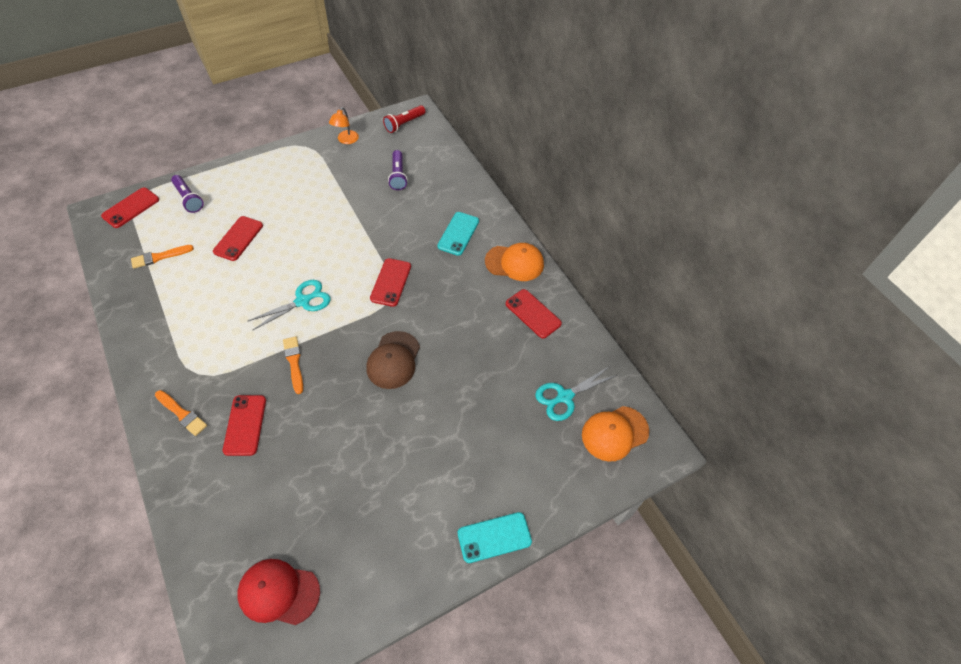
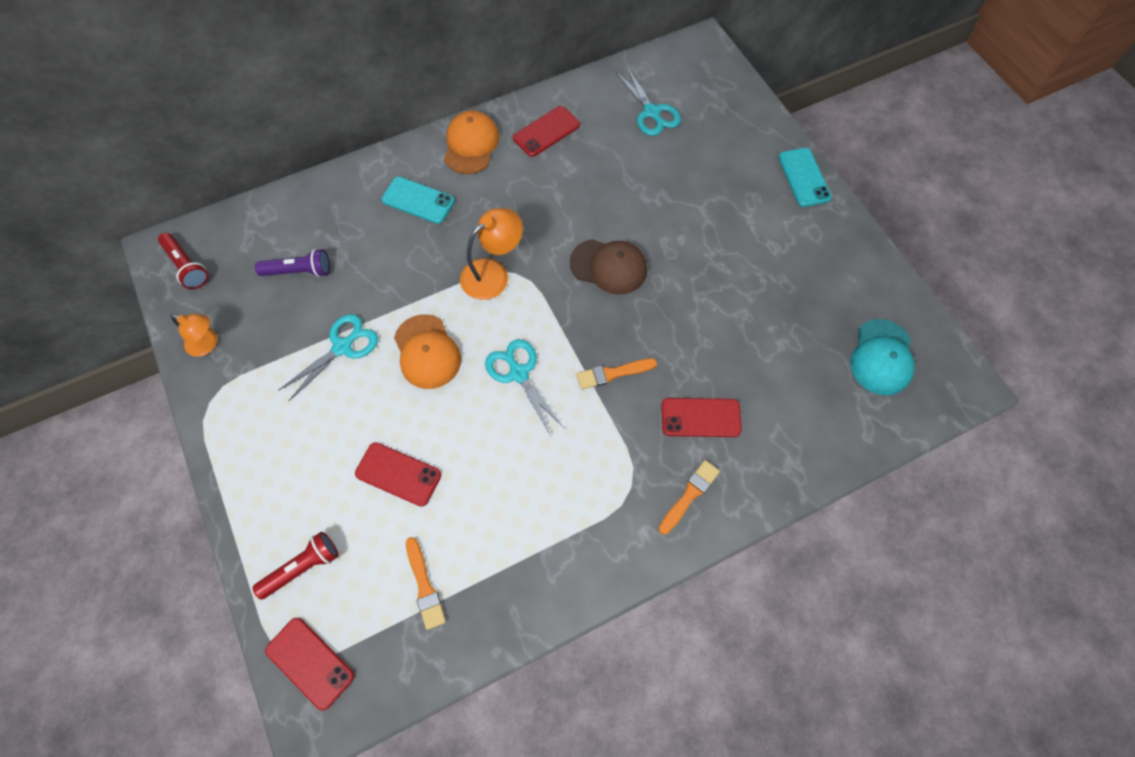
camera: 85 degrees left, 10 degrees up
purple flashlight [171,175,204,213] -> red flashlight [253,532,338,600]
red cap [237,559,320,625] -> turquoise cap [850,319,915,395]
red phone [370,258,411,307] -> orange lamp [460,208,523,300]
orange cap [582,406,649,462] -> orange cap moved to [394,314,461,389]
none -> turquoise scissors [278,314,378,401]

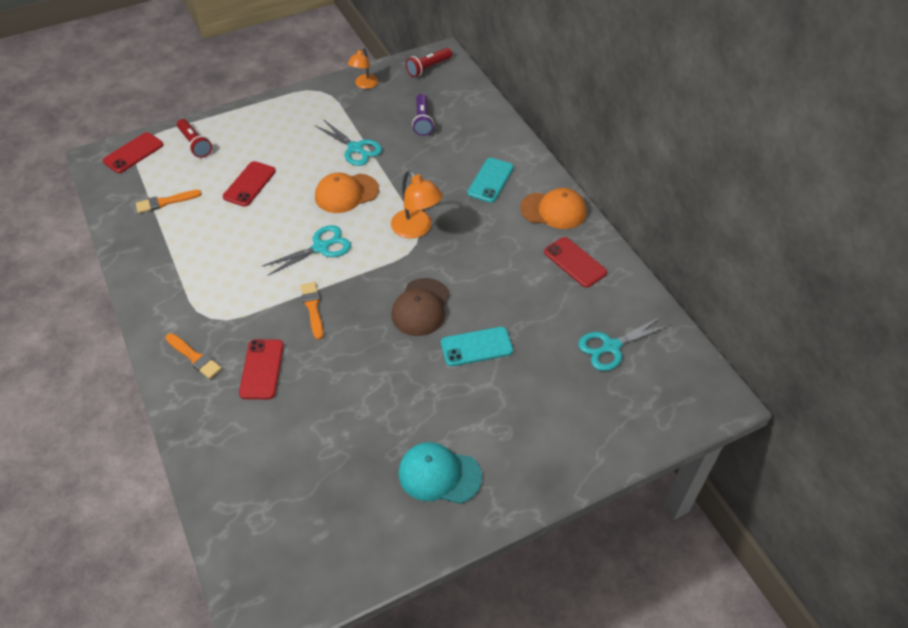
camera: 90 degrees right, 15 degrees down
turquoise phone [778,148,832,207] -> turquoise phone moved to [441,327,513,366]
turquoise cap [850,319,915,395] -> turquoise cap moved to [398,442,482,504]

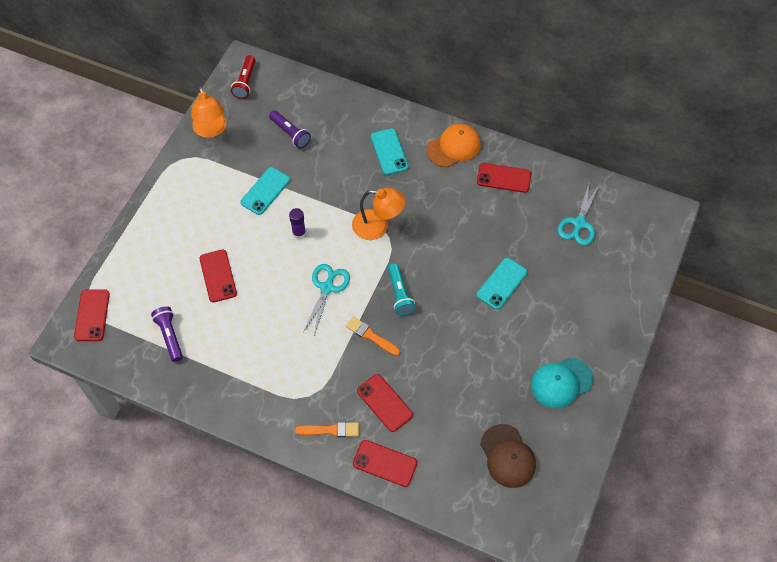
camera: 40 degrees left, 10 degrees up
orange brush [136,190,202,213] -> purple flashlight [151,306,183,362]
red flashlight [177,119,212,158] -> none
orange cap [315,173,379,213] -> purple glue stick [289,208,306,239]
turquoise scissors [316,119,382,166] -> turquoise phone [240,167,290,215]
orange lamp [348,47,378,89] -> orange lamp [191,86,227,138], size x1.52
brown cap [392,278,450,336] -> brown cap moved to [480,424,536,488]
none -> red phone [353,440,417,487]
none -> turquoise flashlight [388,263,416,315]

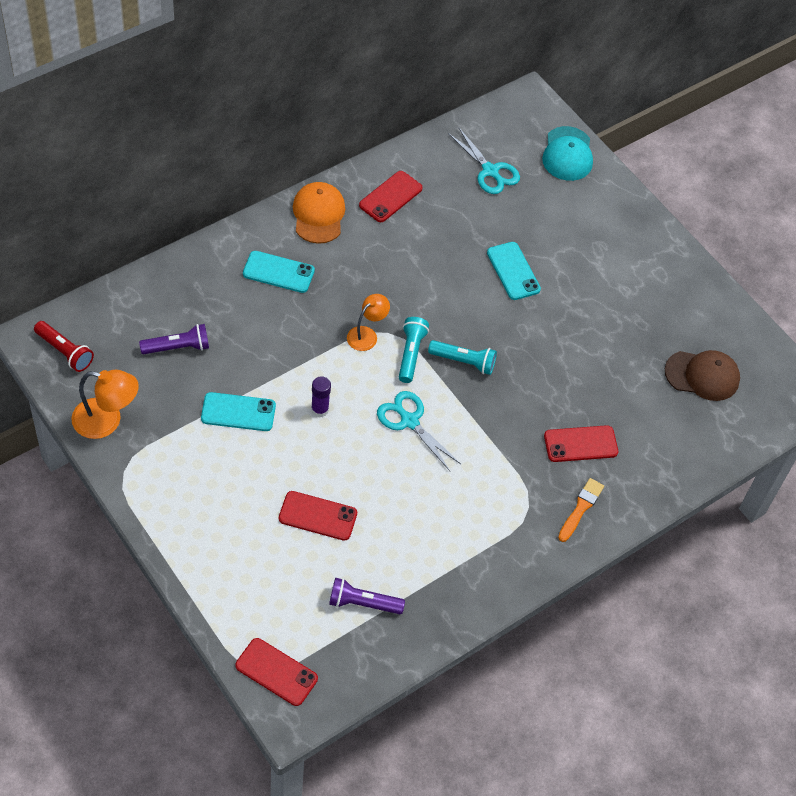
camera: 65 degrees left, 5 degrees down
turquoise phone [240,167,290,215] -> turquoise phone turned 60 degrees counterclockwise [201,392,276,431]
orange brush [346,317,400,356] -> none
orange lamp [352,188,406,240] -> orange lamp [347,294,390,351], size x0.66
red phone [353,440,417,487] -> none
turquoise cap [531,357,593,408] -> turquoise cap moved to [542,126,593,181]
none -> turquoise flashlight [399,317,429,383]

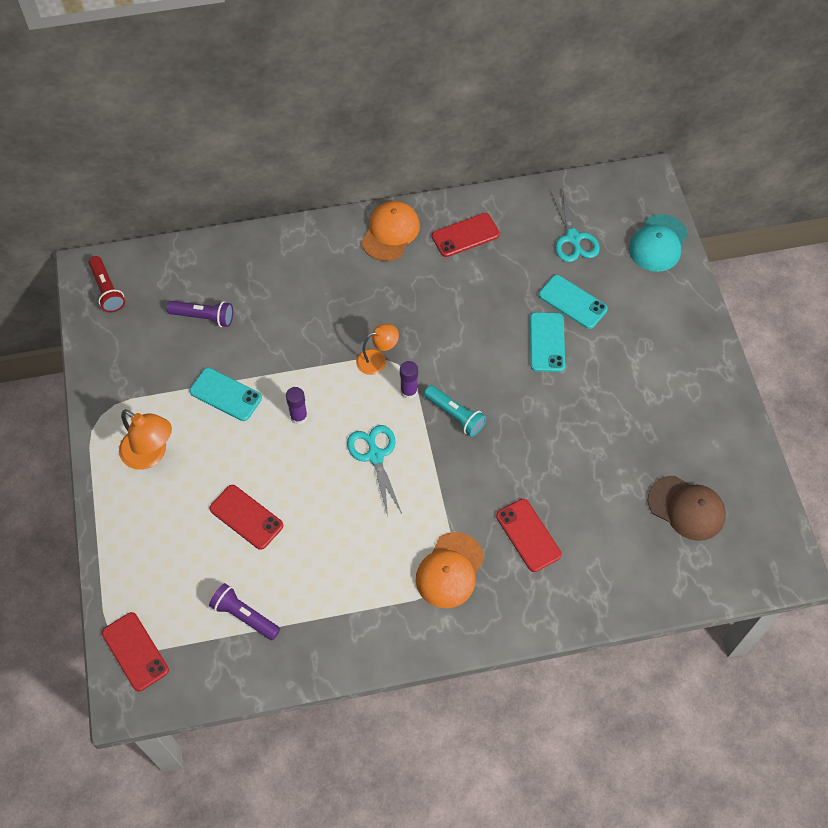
camera: 30 degrees right, 5 degrees up
orange lamp [72,370,139,439] -> orange lamp moved to [119,409,172,470]
turquoise phone [243,251,315,293] -> turquoise phone moved to [539,275,608,329]
turquoise flashlight [399,317,429,383] -> purple glue stick [400,361,418,399]
red phone [544,425,618,462] -> red phone turned 45 degrees clockwise [496,499,562,572]
orange brush [558,478,604,542] -> none
none -> orange cap [416,532,484,608]

